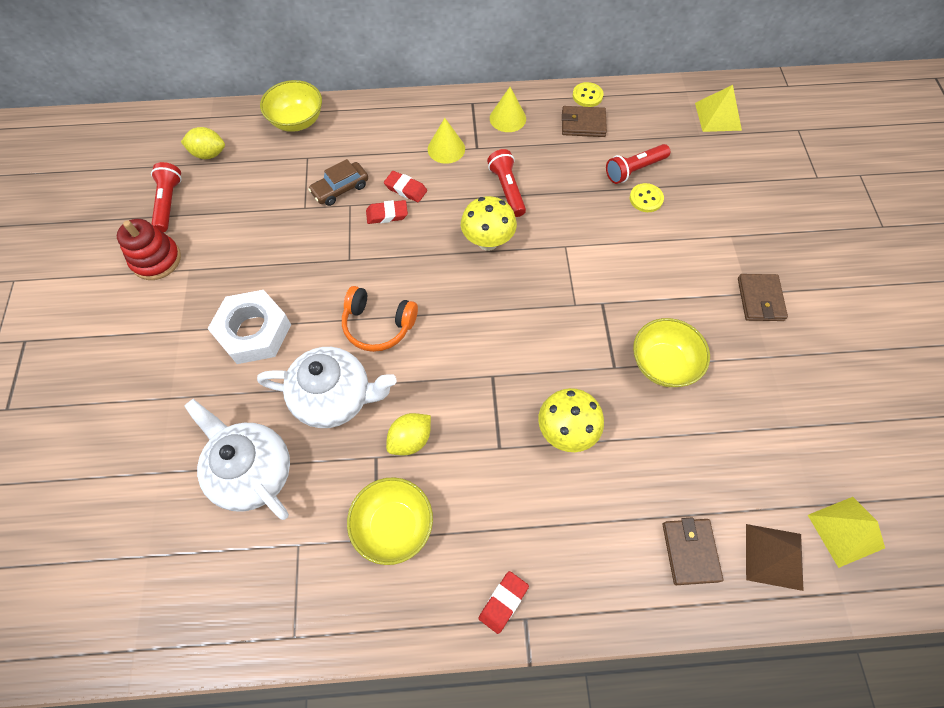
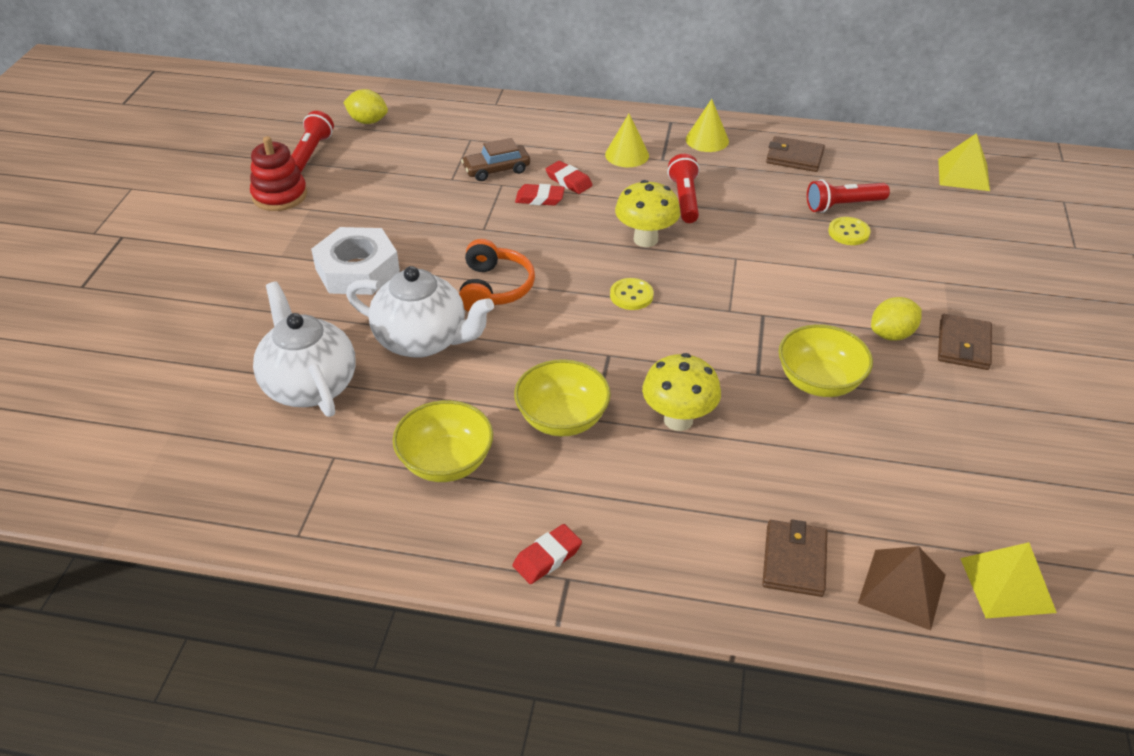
camera: 15 degrees right, 20 degrees down
yellow bowl [260,80,322,132] -> yellow bowl moved to [514,359,611,436]
orange headphones [342,286,418,352] -> orange headphones turned 120 degrees counterclockwise [459,239,535,312]
yellow lemon [386,413,431,455] -> yellow lemon moved to [871,297,922,341]
yellow button [573,82,604,107] -> yellow button moved to [610,278,654,310]

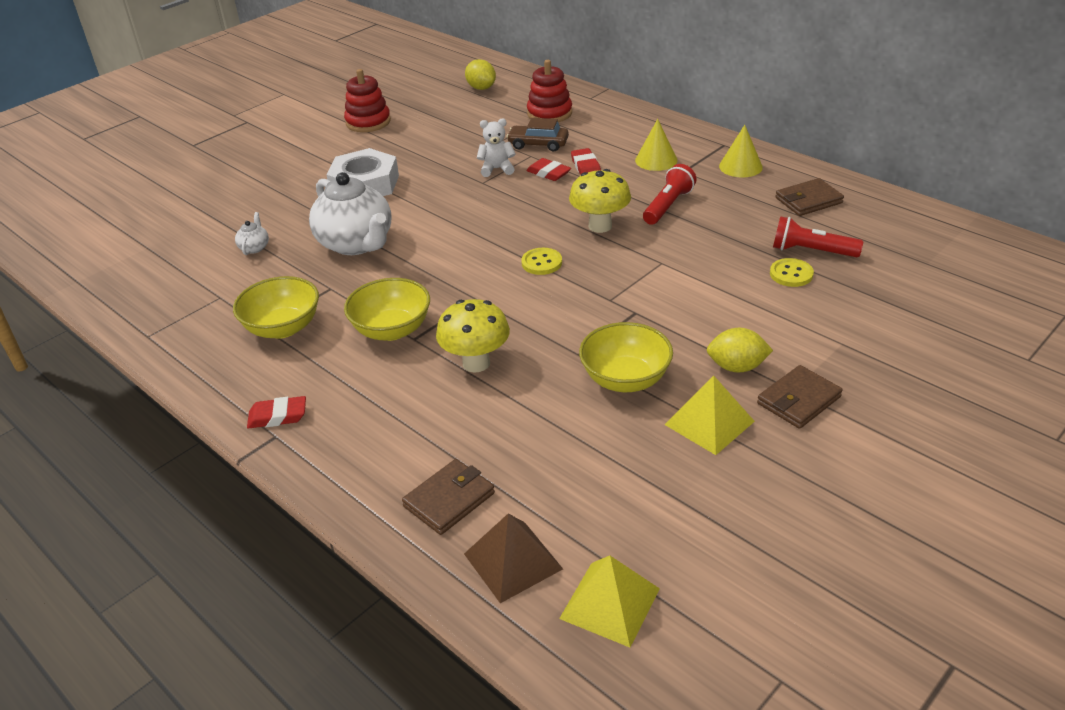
camera: 35 degrees right, 5 degrees down
white teapot [253,281,356,417] -> white teapot [235,212,269,255], size x0.41
red flashlight [291,111,334,173] -> none
orange headphones [459,239,535,312] -> none
brown wallet [766,136,825,172] -> brown wallet turned 75 degrees counterclockwise [775,178,844,216]
yellow pyramid [938,133,990,191] -> yellow pyramid moved to [664,375,755,455]
none -> white teddy bear [477,118,516,177]
none -> red stacking toy [527,60,572,122]

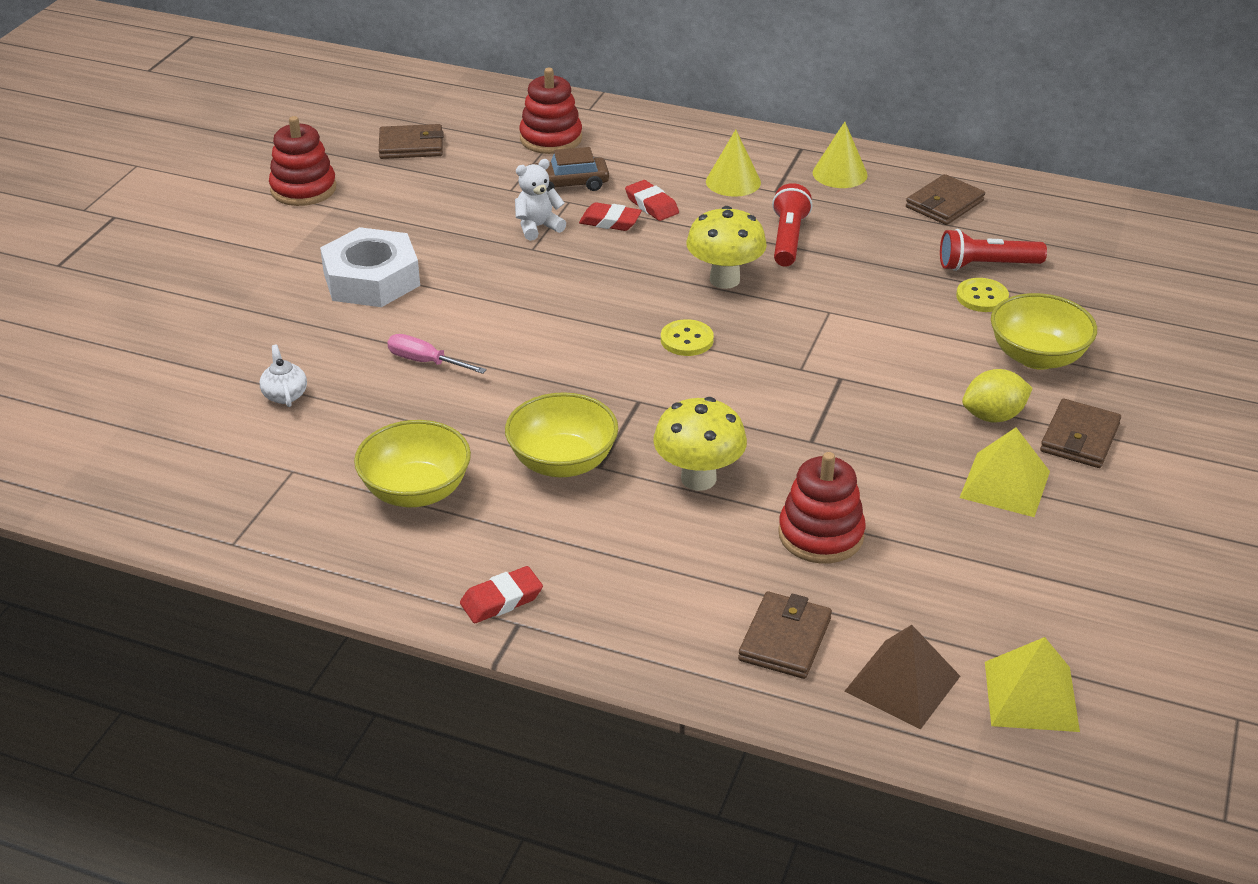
camera: 25 degrees left, 0 degrees up
white teapot [309,172,391,255] -> pink screwdriver [387,334,487,374]
yellow lemon [465,59,496,90] -> none
yellow bowl [579,322,673,392] -> yellow bowl moved to [991,293,1097,370]
none -> brown wallet [379,124,444,159]
none -> red stacking toy [778,452,866,563]

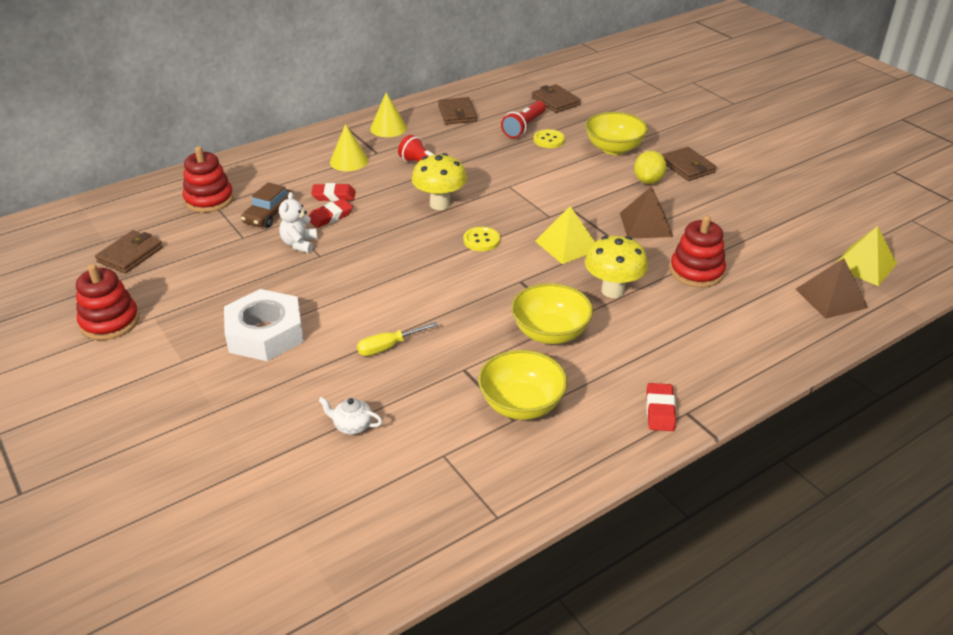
camera: 55 degrees left, 0 degrees up
pink screwdriver [387,334,487,374] -> yellow screwdriver [357,322,438,356]
brown wallet [738,591,832,679] -> brown wallet moved to [532,84,581,113]
yellow pyramid [960,427,1050,517] -> yellow pyramid moved to [535,206,595,264]
none -> brown pyramid [620,186,673,238]

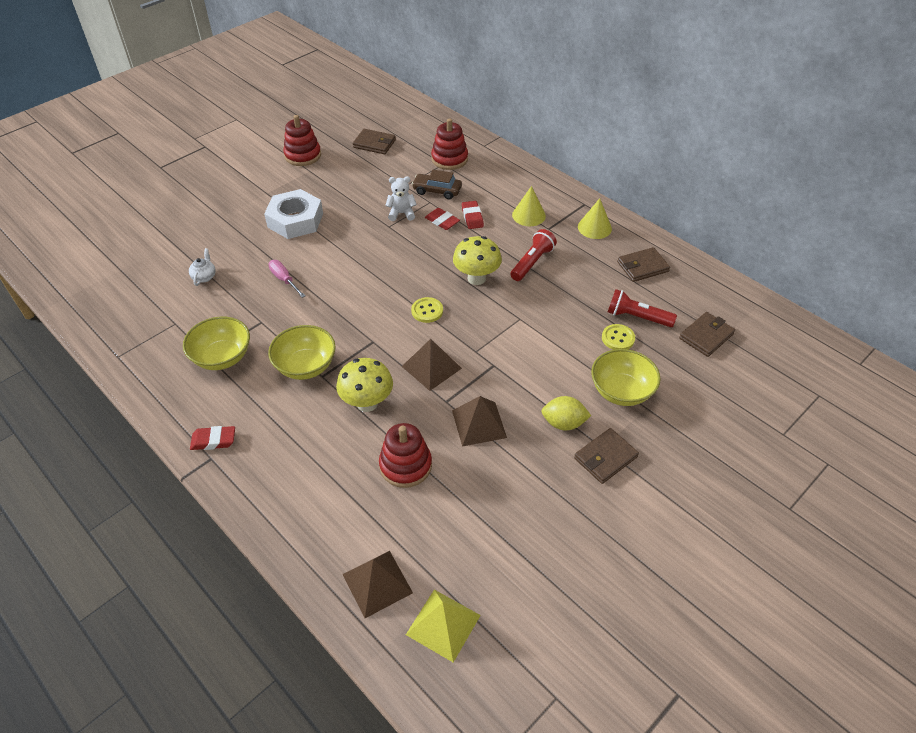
camera: 80 degrees right, 10 degrees up
yellow screwdriver [357,322,438,356] -> pink screwdriver [269,260,305,298]
yellow pyramid [535,206,595,264] -> brown pyramid [402,339,462,391]

